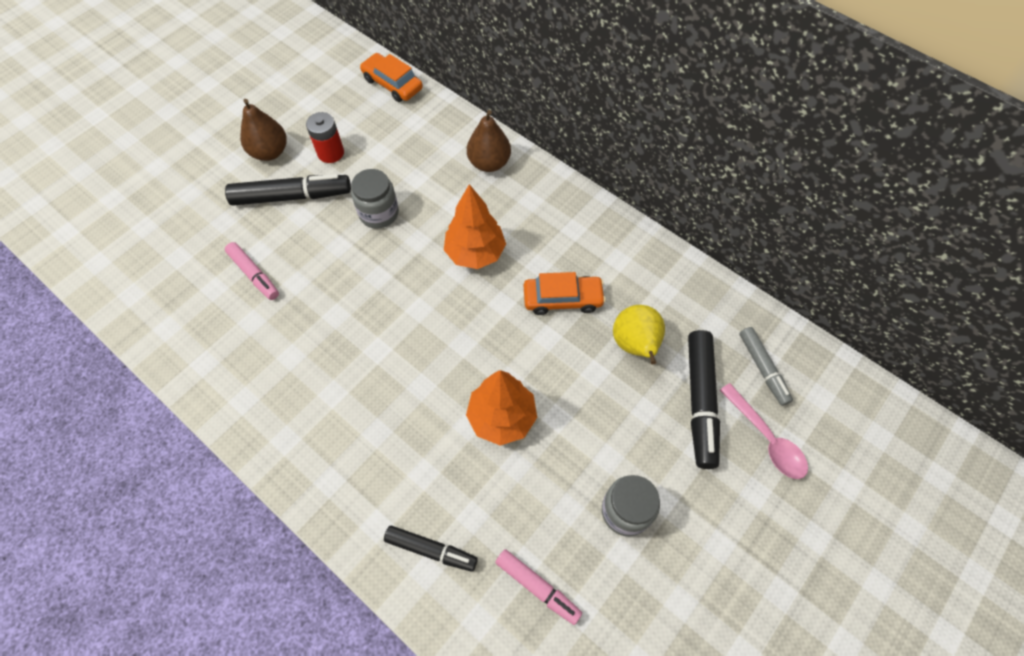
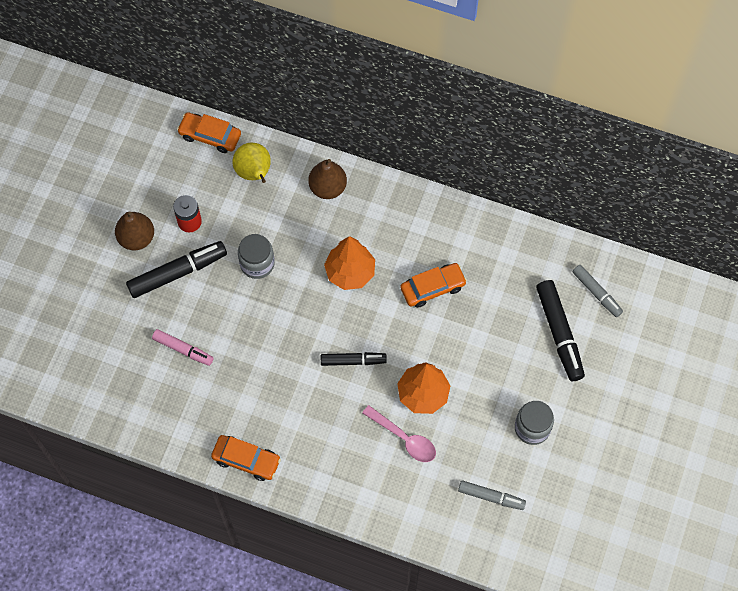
camera: 20 degrees left, 5 degrees up
black marker [384,526,478,572] -> black marker moved to [321,352,387,366]
pink marker [495,549,582,625] -> grey marker [458,480,526,510]
yellow pear [613,305,665,364] -> yellow pear moved to [232,143,271,183]
pink spoon [720,383,808,479] -> pink spoon moved to [362,405,436,462]
none -> orange car [211,435,281,481]

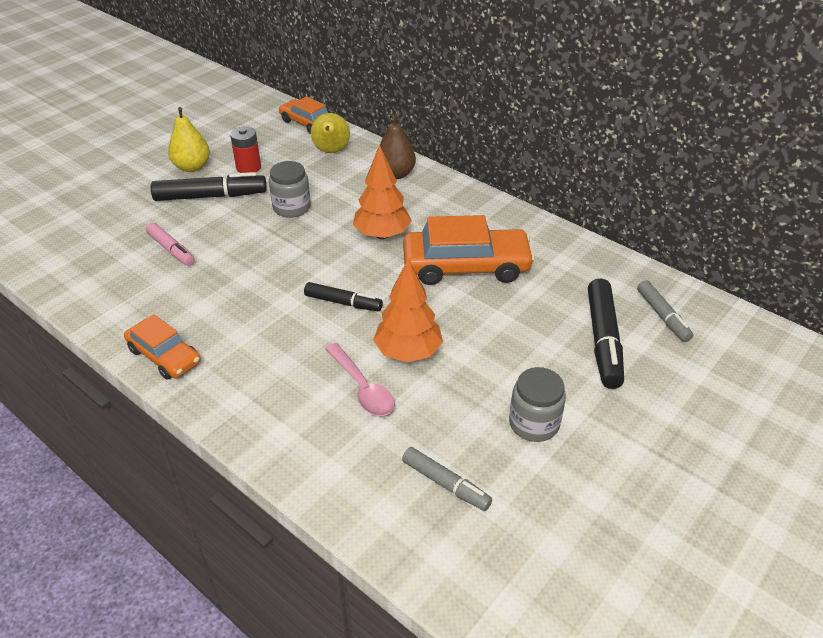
camera: 20 degrees right, 25 degrees down
brown pear [115,211,154,250] -> yellow pear [168,107,210,172]
orange car [400,263,467,308] -> orange car [403,215,535,285], size x1.67

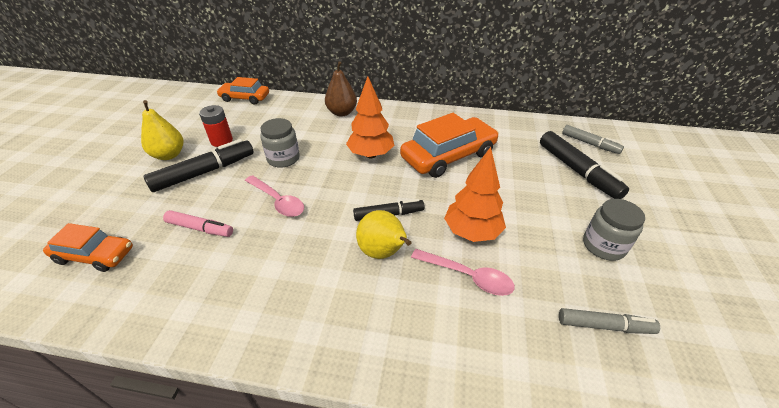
camera: 30 degrees left, 0 degrees up
orange car [124,314,201,380] -> orange car moved to [43,223,133,272]
yellow pear [311,113,350,153] -> yellow pear moved to [356,210,411,259]
none -> pink spoon [245,175,304,217]

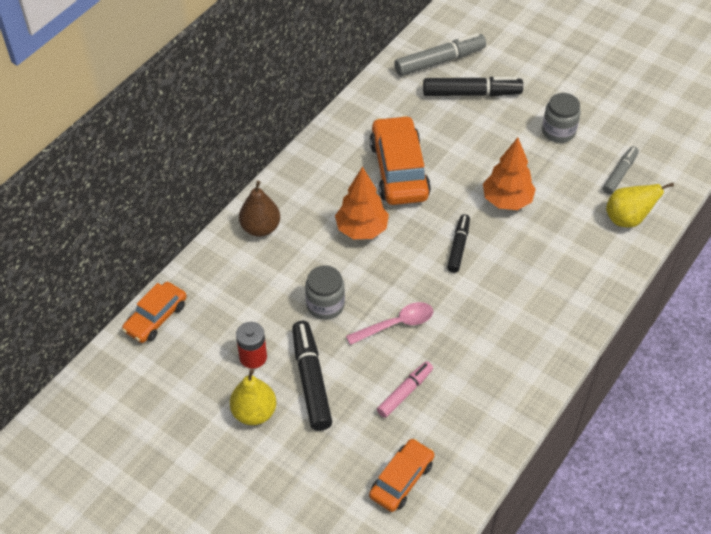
camera: 65 degrees left, 10 degrees up
yellow pear [356,210,411,259] -> yellow pear moved to [606,183,674,227]
pink spoon [411,249,515,296] -> none
grey marker [562,125,624,154] -> grey marker [394,33,486,76], size x1.62

